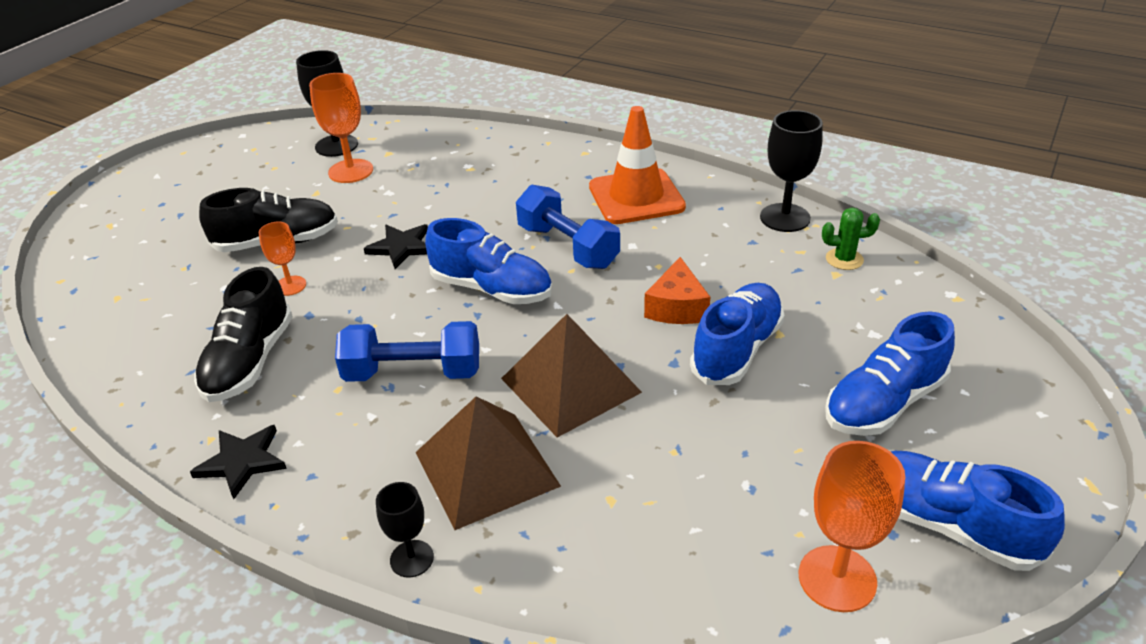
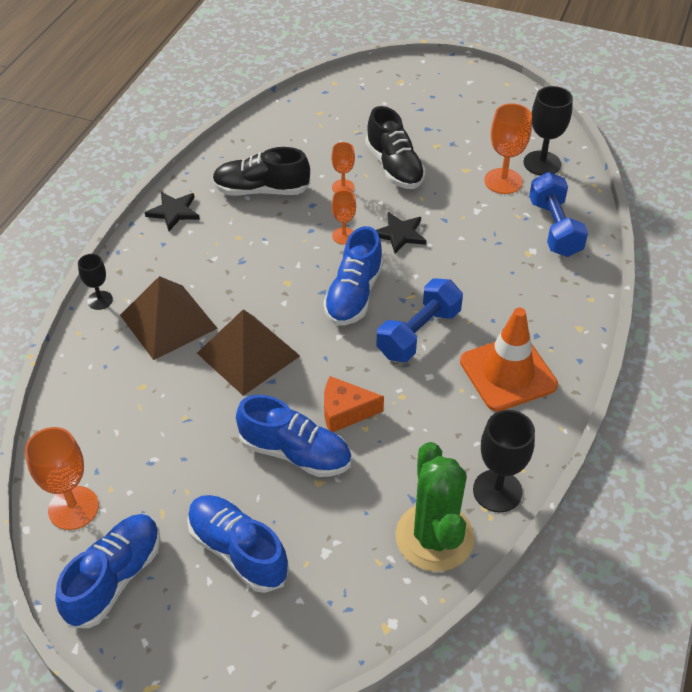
camera: 80 degrees right, 10 degrees up
blue dumbbell [335,321,479,382] -> blue dumbbell moved to [529,172,588,257]
green cactus [822,207,880,270] -> green cactus [396,442,475,572], size x2.20
none -> orange goblet [332,190,356,245]

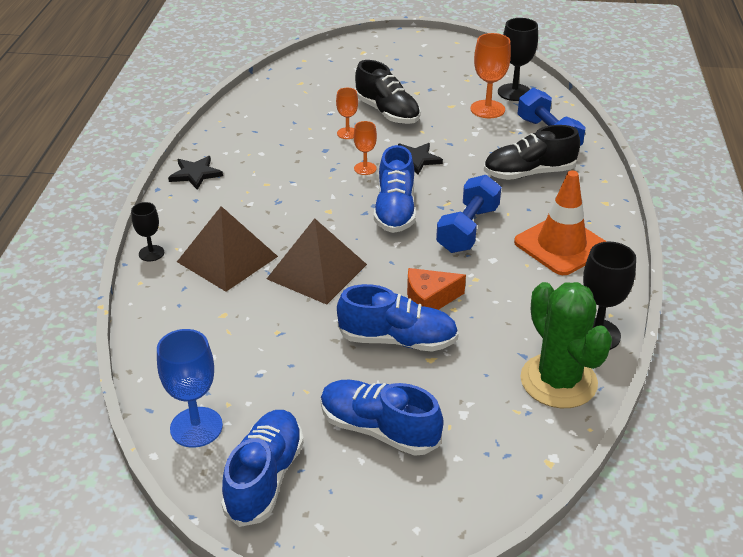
camera: 15 degrees left, 10 degrees down
orange goblet [25,427,99,530] -> blue goblet [157,329,223,448]
black shoe [212,147,310,196] -> black shoe moved to [484,125,580,180]

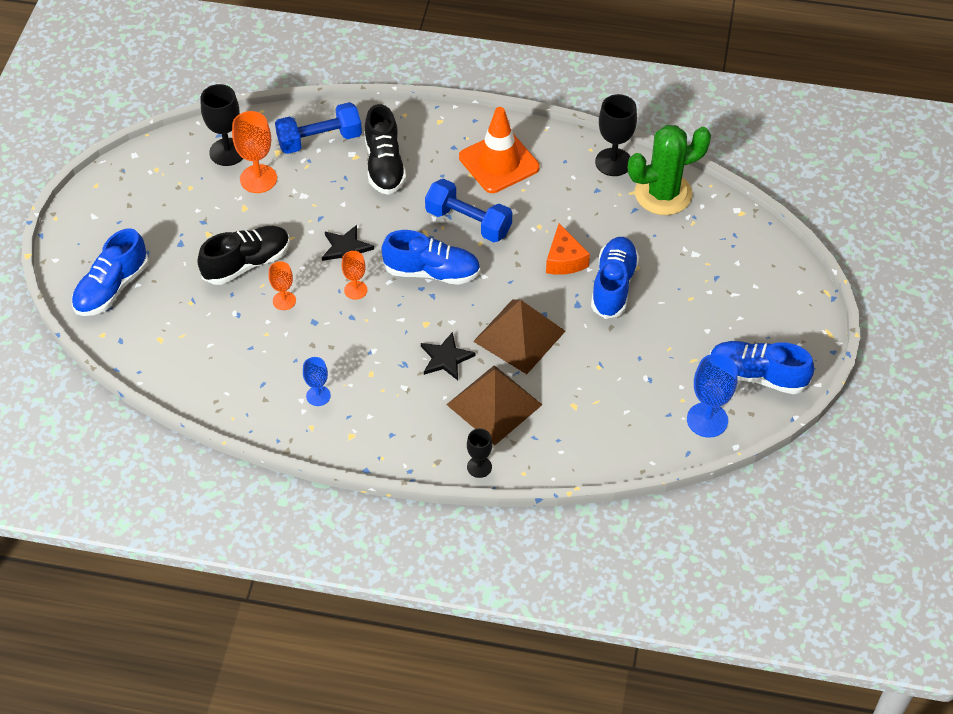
camera: 85 degrees left, 15 degrees up
black star [168,156,223,190] -> black star moved to [421,332,476,380]
blue shoe [321,380,443,456] -> blue shoe moved to [72,228,149,316]
none -> blue goblet [303,357,331,406]

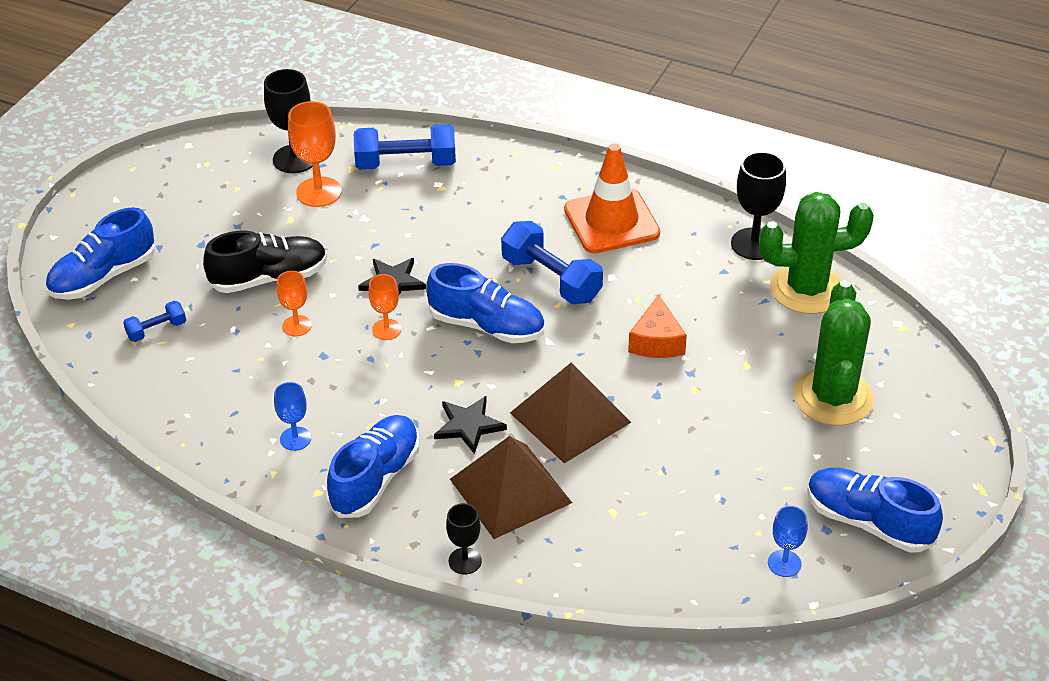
camera: 15 degrees right, 10 degrees down
black shoe [364,104,406,195] -> none
blue shoe [591,237,639,319] -> blue shoe moved to [327,415,420,518]
blue goblet [687,354,737,438] -> blue goblet [768,506,808,577], size x0.60
none -> blue dumbbell [123,301,186,342]
none -> green cactus [794,280,874,426]

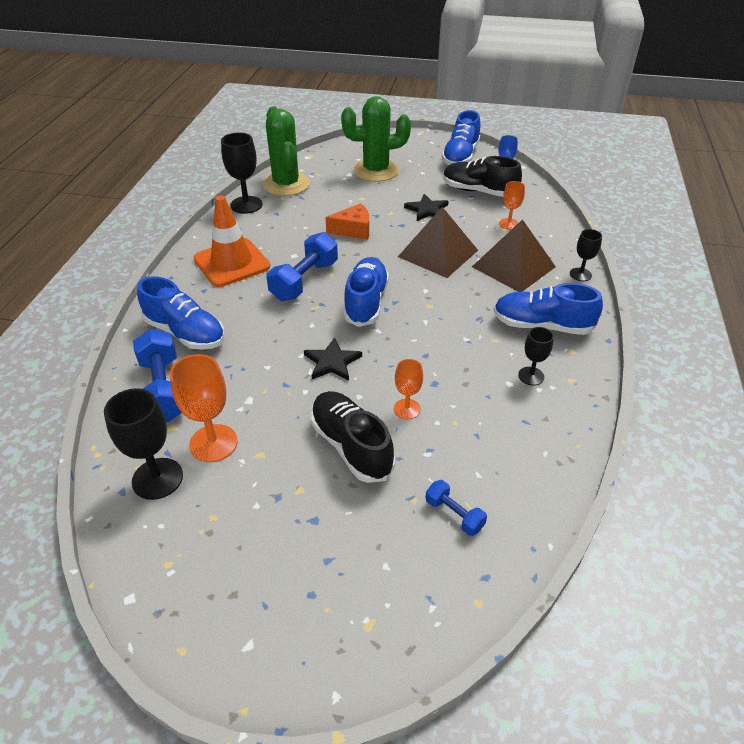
camera: 105 degrees left, 0 degrees up
blue shoe [45,207,156,300] -> blue shoe moved to [137,276,225,350]
blue goblet [274,382,311,451] -> black goblet [518,327,554,386]
orange goblet [368,274,401,340] -> orange goblet moved to [499,181,525,230]
black star [434,396,507,454] -> black star moved to [404,194,449,221]
none -> black shoe [443,156,522,197]

